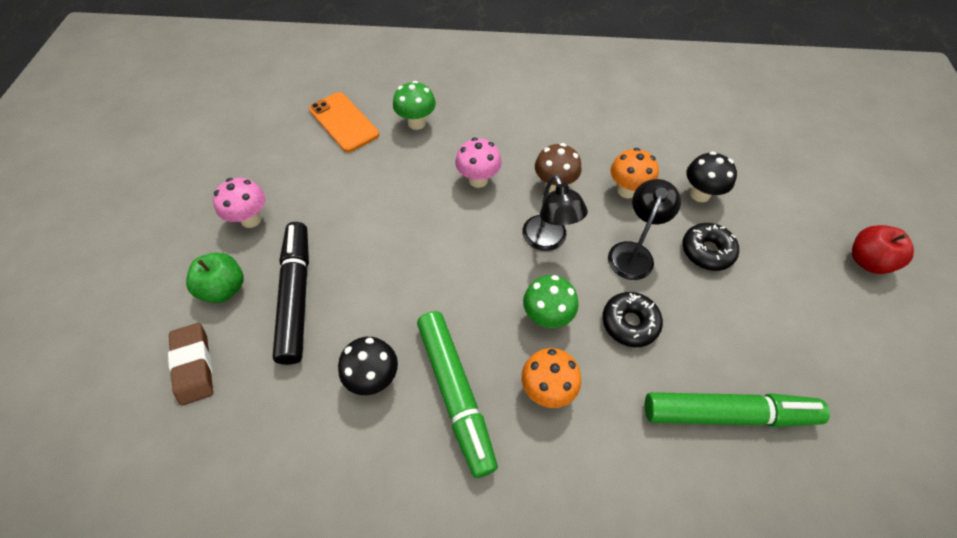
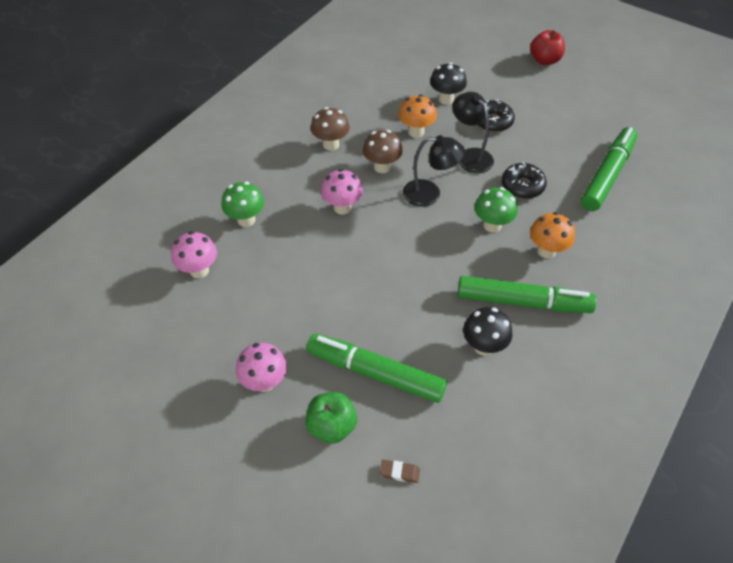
camera: 60 degrees left, 5 degrees down
brown eraser [168,323,213,405] -> brown eraser [380,460,420,483], size x0.53
black marker [273,222,309,365] -> green marker [307,334,447,403]
orange phone [309,92,379,152] -> pink mushroom [171,231,217,278]
none -> brown mushroom [311,107,350,151]

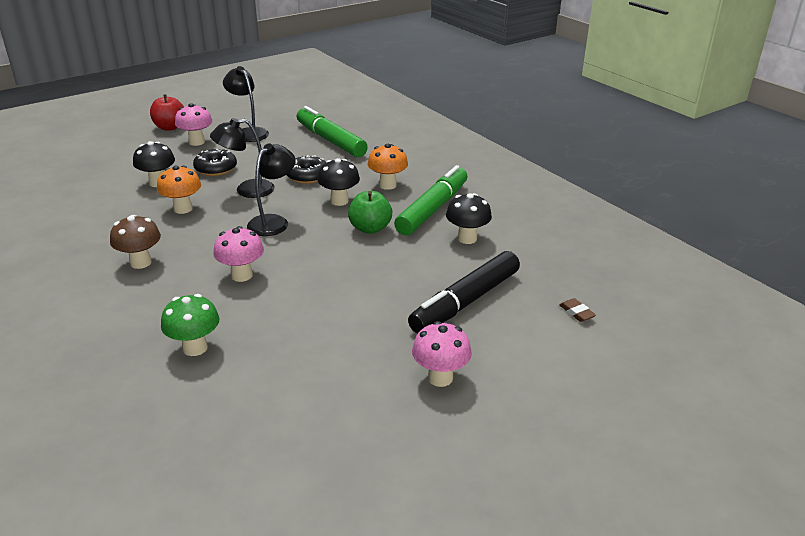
camera: 70 degrees left, 20 degrees down
pink mushroom [171,231,217,278] -> pink mushroom moved to [175,103,212,146]
green apple [305,392,357,443] -> green apple moved to [348,191,392,234]
green marker [307,334,447,403] -> black marker [408,251,520,334]
brown mushroom [363,130,403,173] -> none
brown eraser [380,460,420,483] -> brown eraser turned 60 degrees counterclockwise [559,298,596,322]
green mushroom [475,187,518,232] -> black mushroom [317,158,360,206]
none -> black lamp [223,66,269,142]

